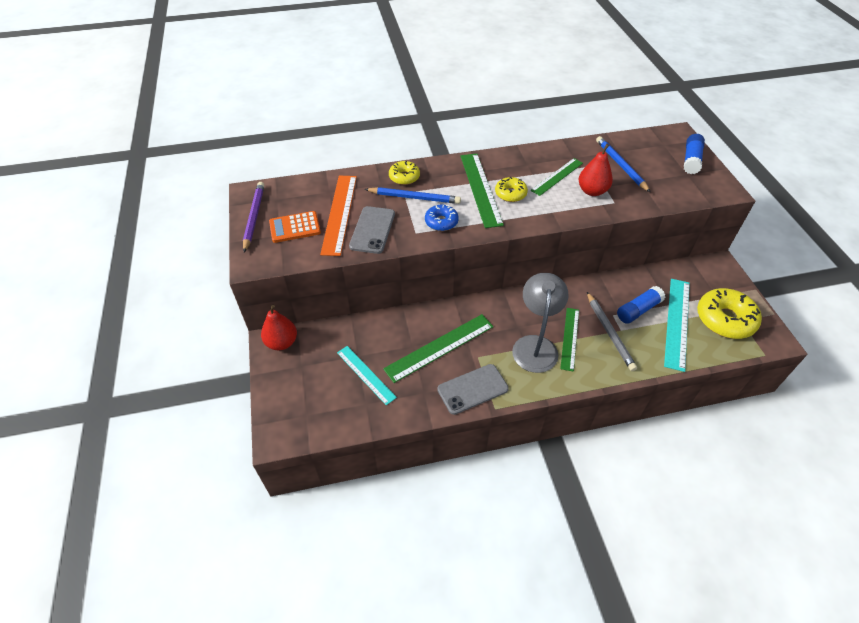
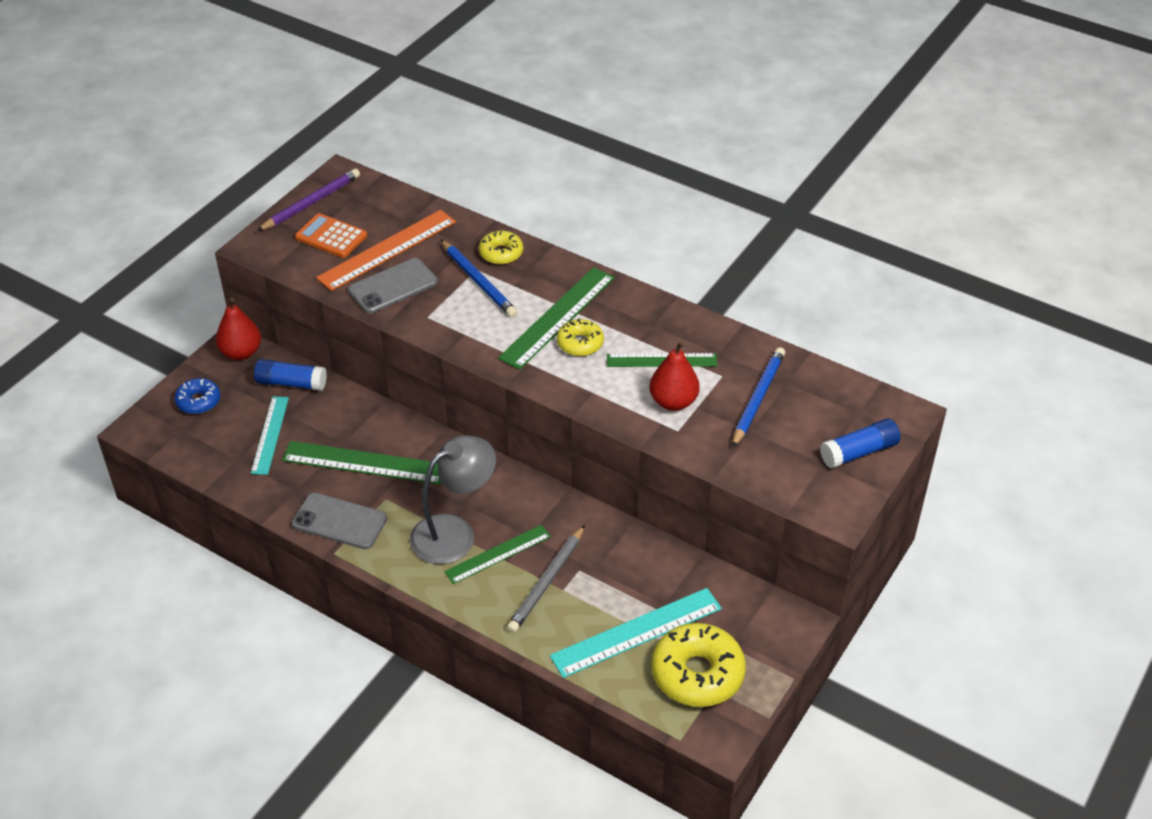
camera: 45 degrees right, 5 degrees down
blue donut [425,205,459,231] -> blue donut moved to [174,378,220,414]
blue glue stick [617,286,666,324] -> blue glue stick moved to [254,359,327,391]

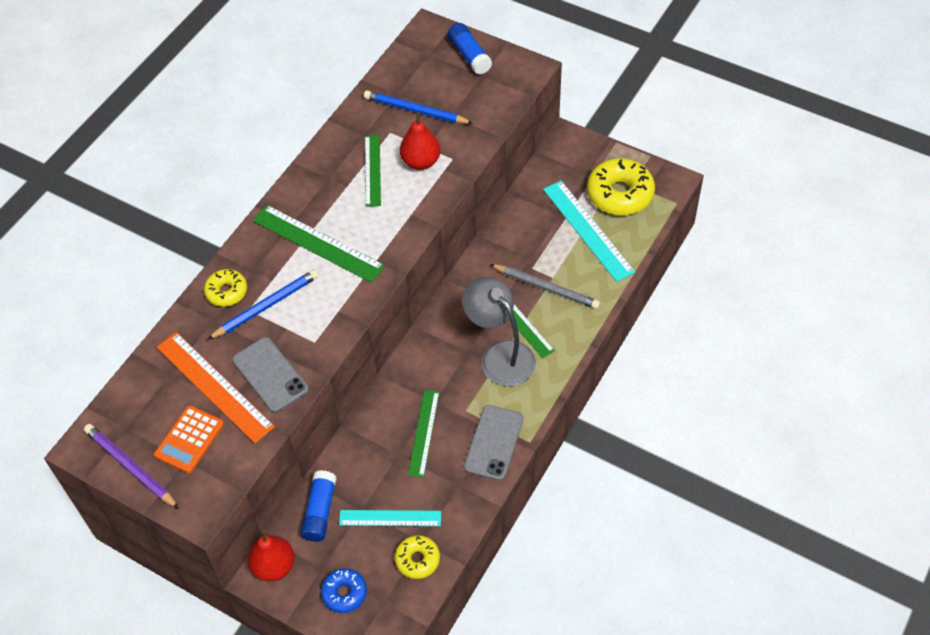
camera: 90 degrees left, 10 degrees up
green ruler [282,441,442,484] -> green ruler [408,390,440,478], size x0.65
yellow donut [557,319,604,356] -> yellow donut moved to [395,535,440,579]

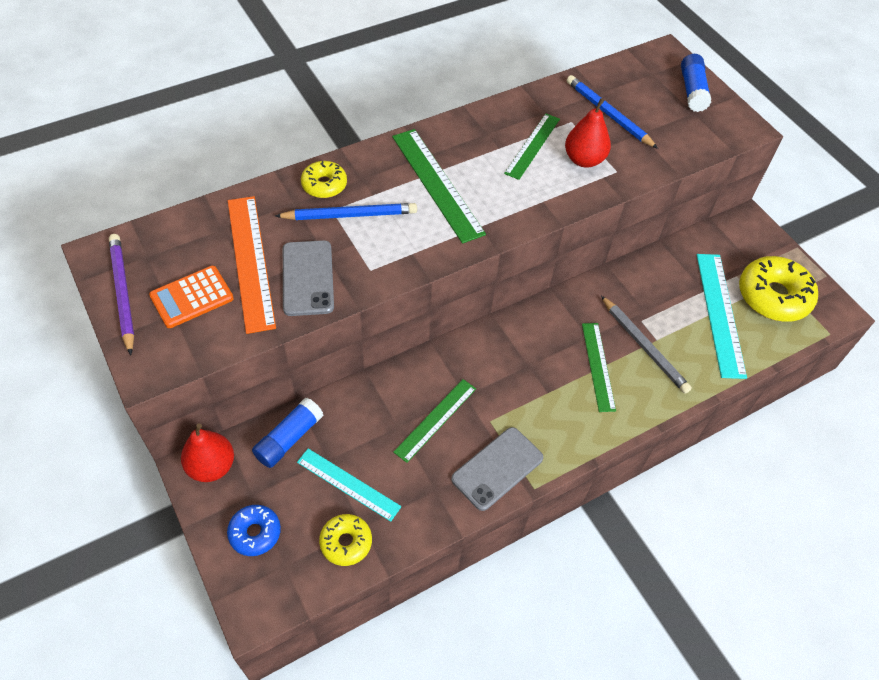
camera: 25 degrees right, 0 degrees up
grey lamp [462,277,536,387] -> none

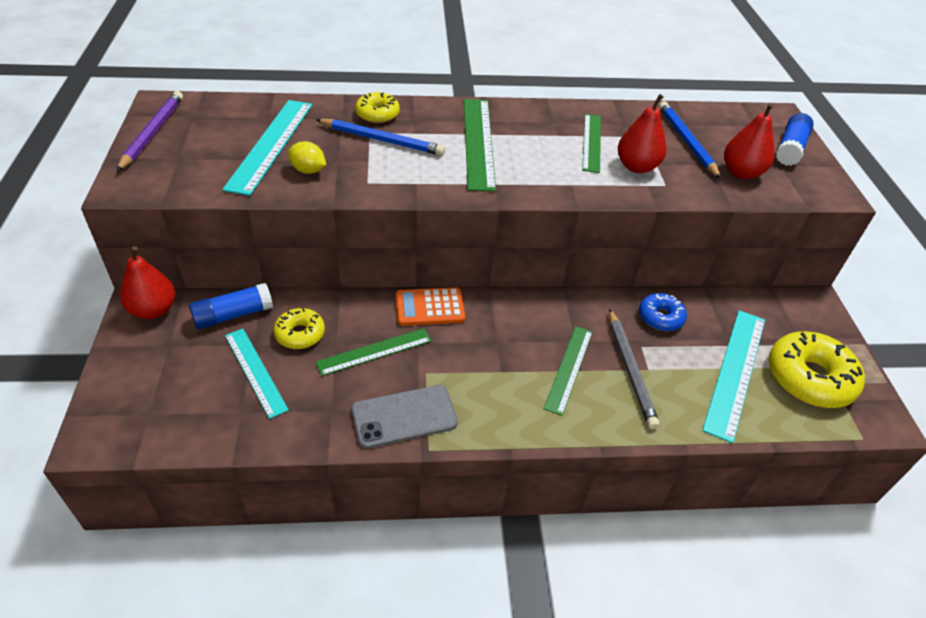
camera: 25 degrees right, 10 degrees down
orange calculator [149,266,234,328] -> orange calculator moved to [396,287,465,326]
blue donut [227,505,281,556] -> blue donut moved to [639,293,687,331]
orange ruler [228,196,276,334] -> turquoise ruler [222,100,312,196]
grey phone [283,240,334,316] -> yellow lemon [288,141,326,174]
yellow donut [319,514,372,566] -> yellow donut moved to [273,308,325,349]
green ruler [504,114,560,180] -> green ruler turned 45 degrees counterclockwise [582,114,601,173]
none -> red pear [724,103,774,179]

